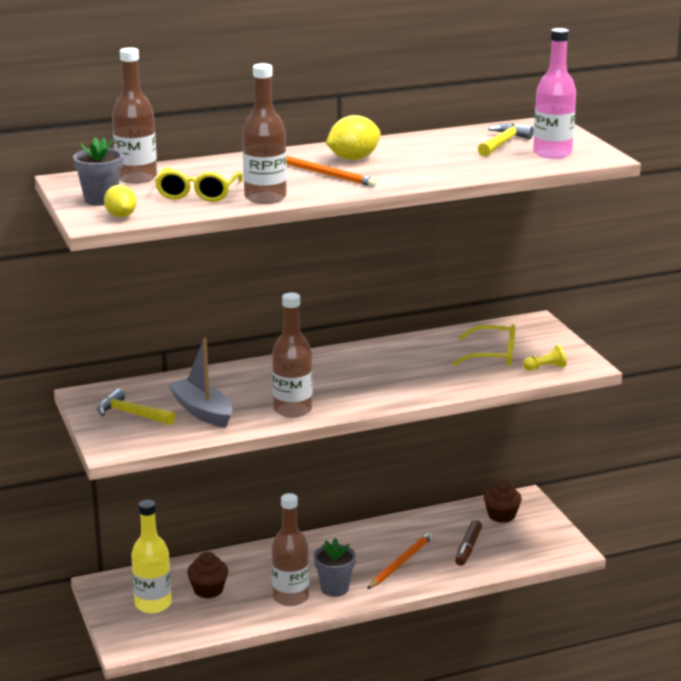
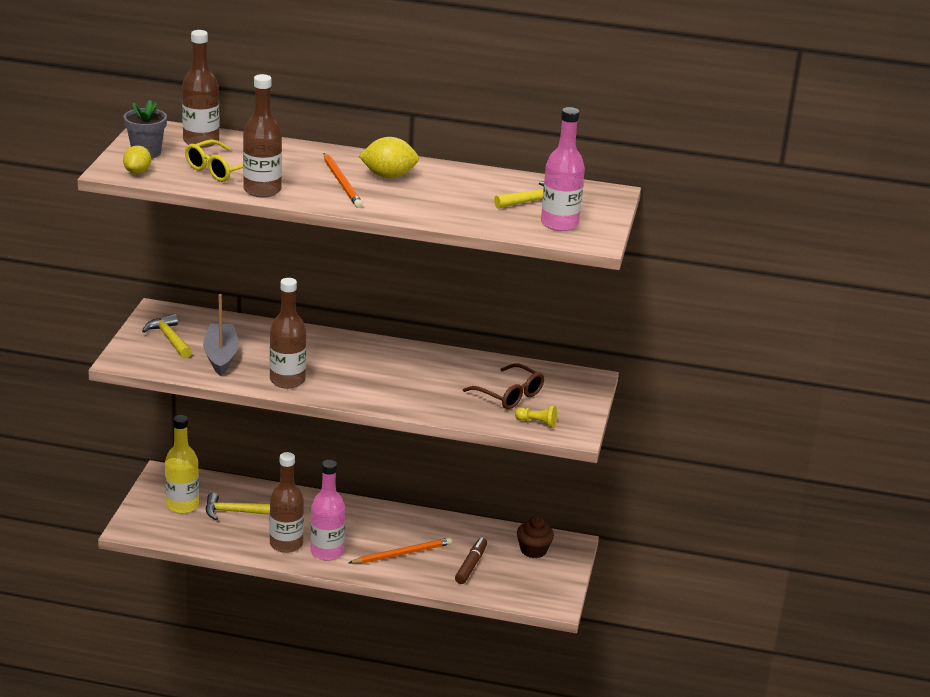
camera: 30 degrees right, 5 degrees up
brown cupcake [187,552,228,598] -> yellow hammer [206,493,270,520]
grey flower pot [314,538,356,597] -> pink bottle [310,460,345,561]
yellow glasses [452,324,515,366] -> brown glasses [463,364,544,409]
brown marker [455,520,482,566] -> brown marker turned 150 degrees clockwise [455,537,487,584]

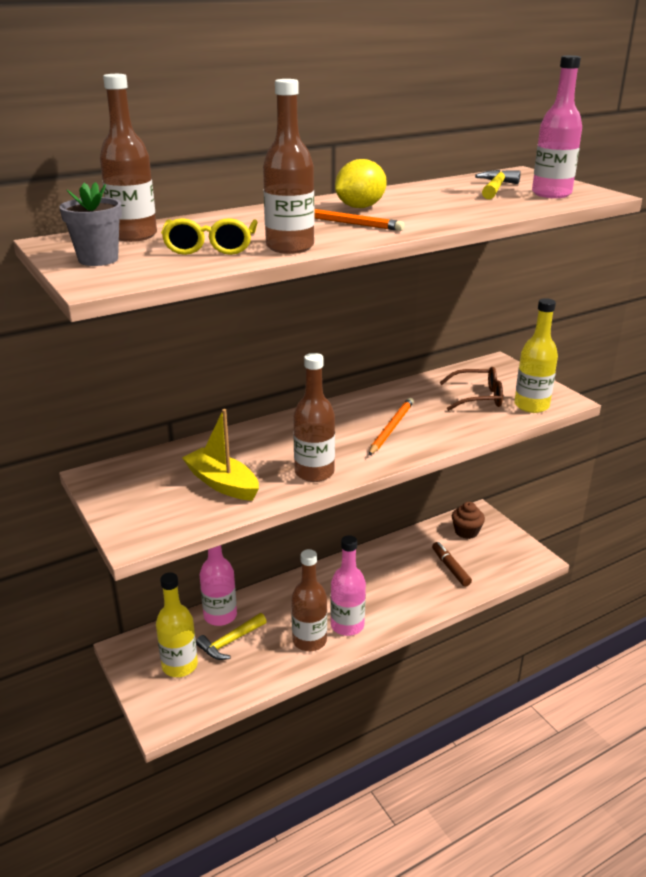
camera: 40 degrees left, 0 degrees up
yellow lemon [123,145,151,174] -> none
yellow hammer [142,314,192,358] -> none
grey boat [203,294,239,376] -> yellow boat [182,409,259,501]
orange pencil [349,538,452,564] -> orange pencil moved to [369,398,414,455]
yellow pawn [515,406,557,428] -> yellow bottle [514,298,558,413]
none -> pink bottle [200,545,237,626]

